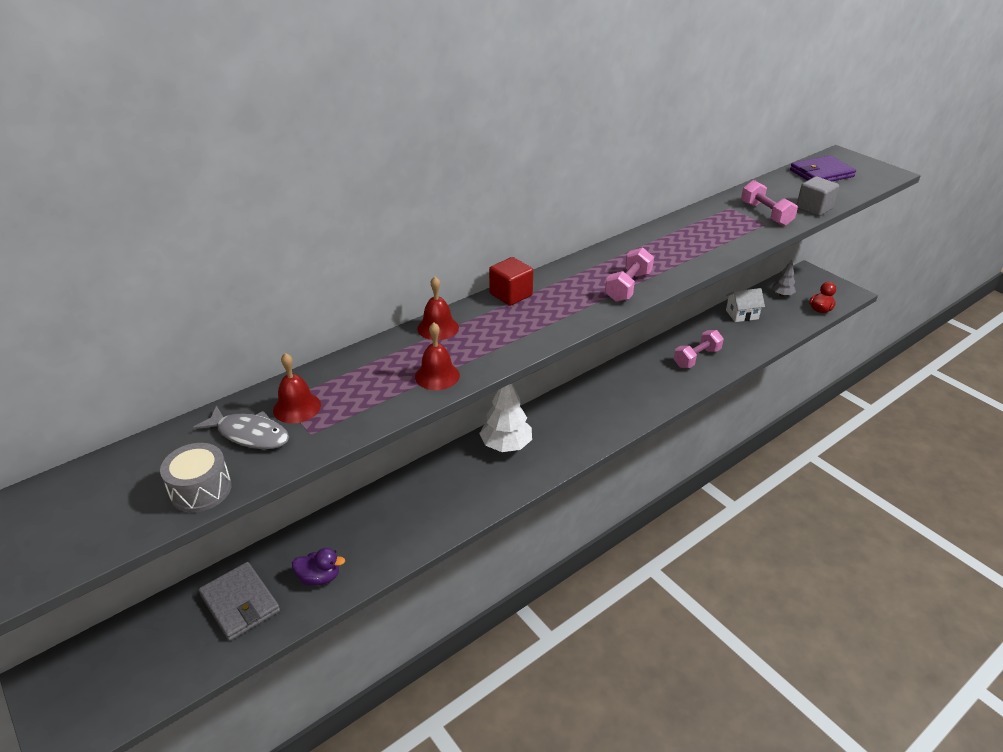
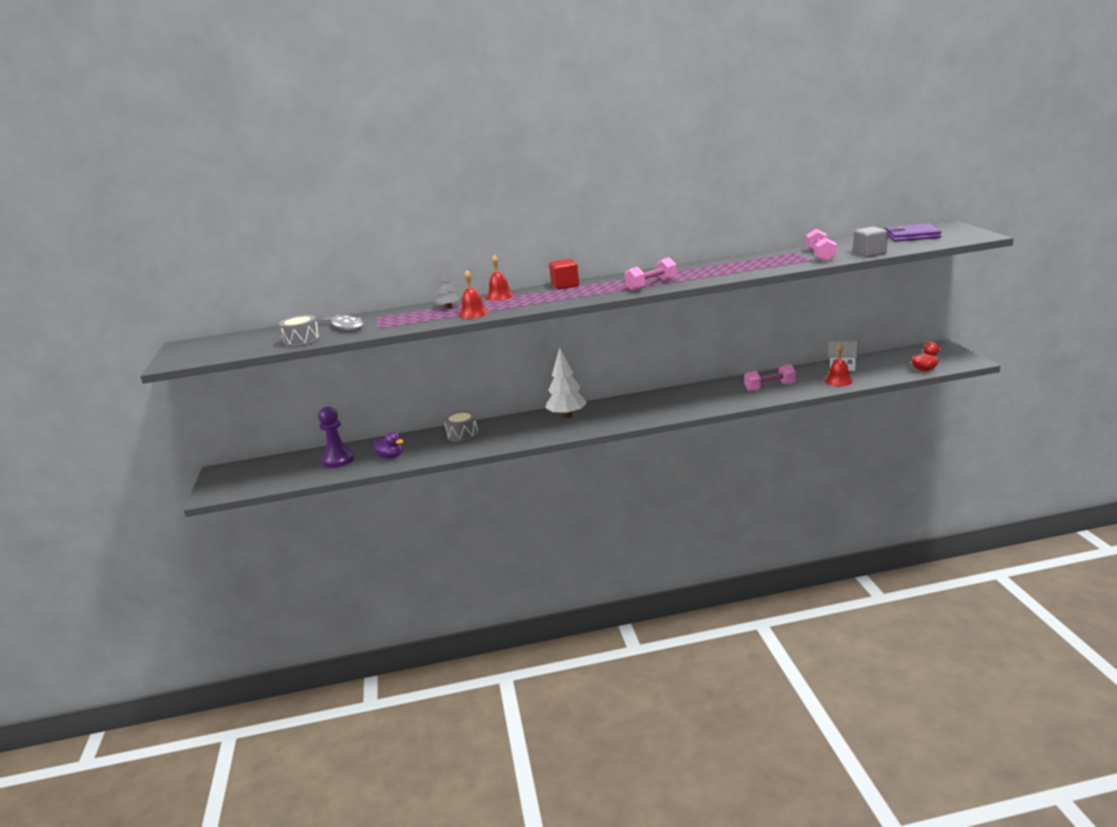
camera: 30 degrees right, 15 degrees down
grey wallet [198,562,280,641] -> purple pawn [318,406,355,468]
red bell [273,353,321,424] -> red bell moved to [825,344,853,386]
grey tree [772,260,796,297] -> grey tree moved to [435,265,460,309]
none -> grey drum [444,411,478,442]

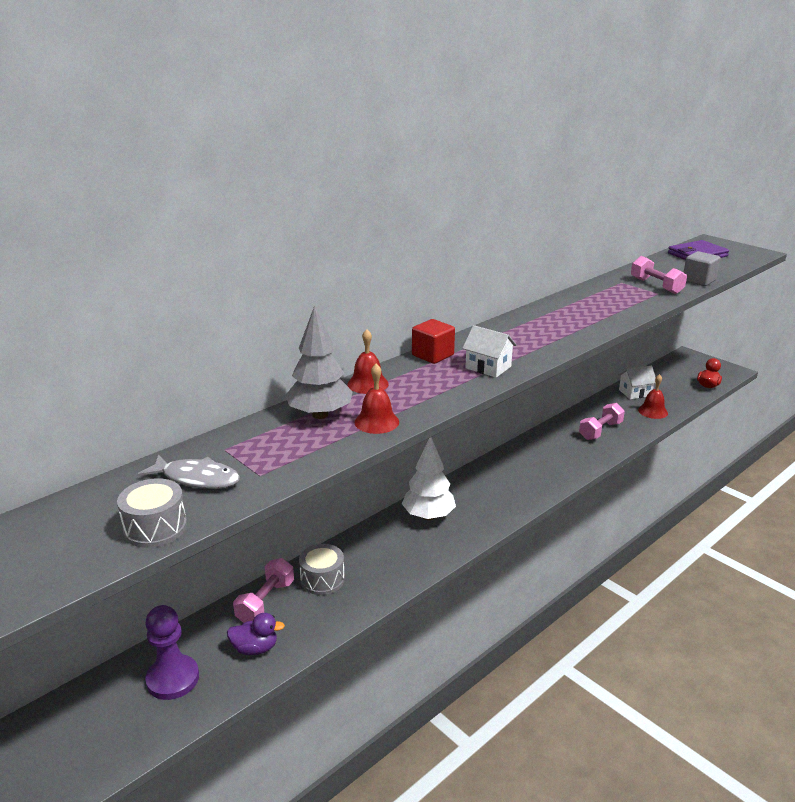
camera: 35 degrees left, 5 degrees up
grey tree [435,265,460,309] -> grey tree [285,305,353,419], size x1.78
pink dumbbell [625,258,677,291] -> pink dumbbell moved to [233,558,294,623]
none -> white house [462,325,517,378]

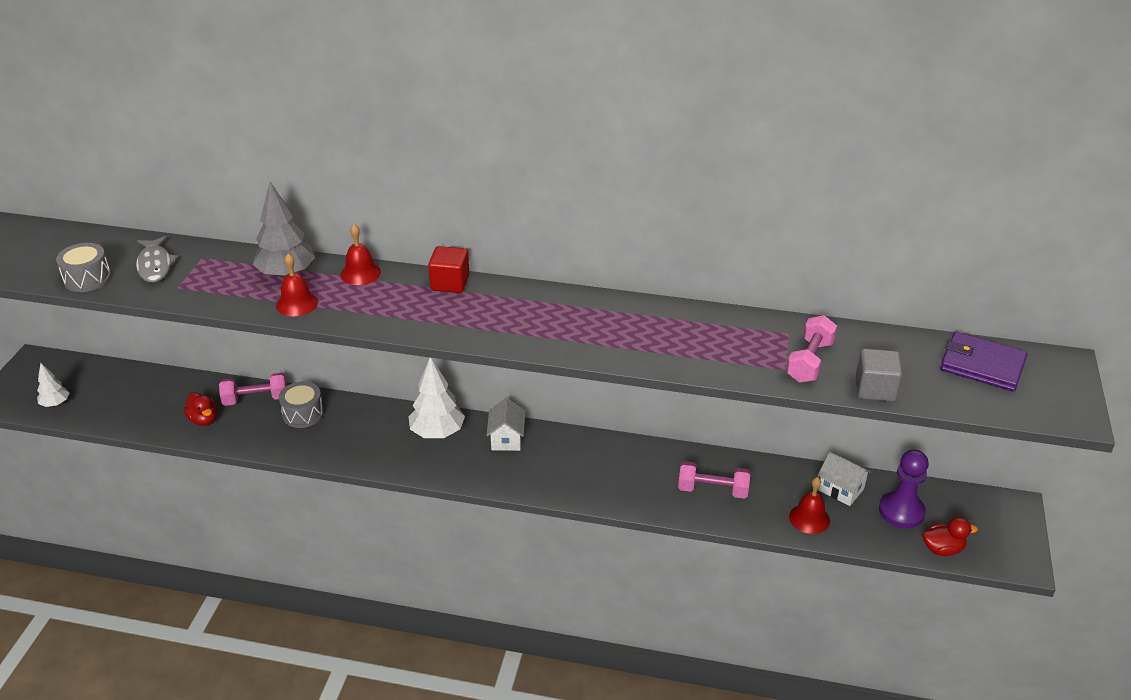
camera: 55 degrees right, 10 degrees up
purple pawn [145,605,199,700] -> purple pawn moved to [879,450,929,529]
purple duck [227,613,285,655] -> red duck [184,392,217,426]
white house [462,325,517,378] -> white house moved to [487,398,525,451]
none -> white tree [37,362,70,407]

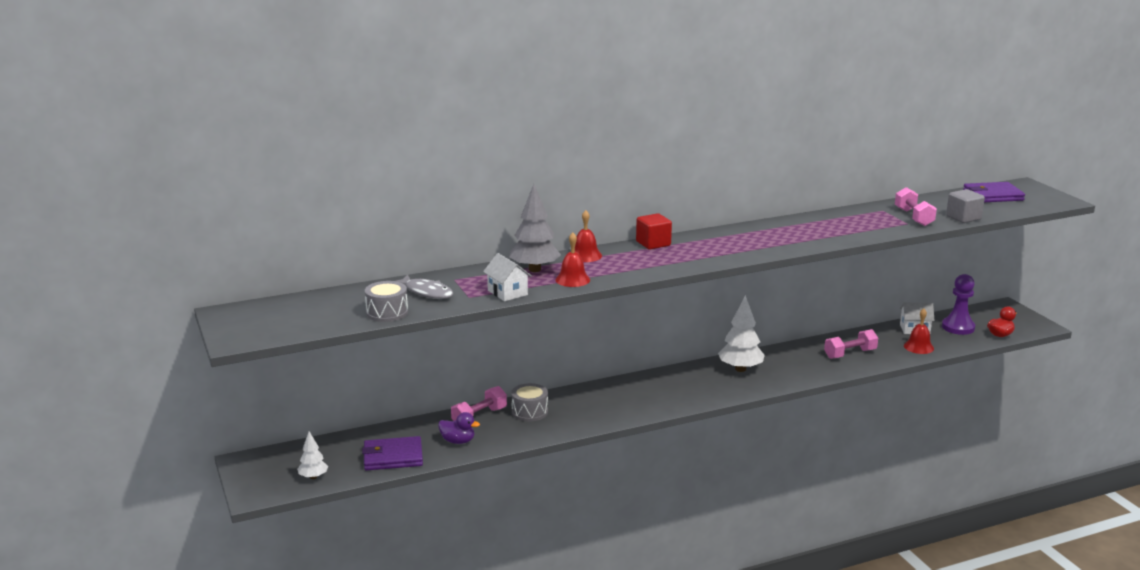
camera: 35 degrees left, 15 degrees down
red duck [184,392,217,426] -> purple duck [438,412,480,444]
white tree [408,358,465,438] -> white tree moved to [718,295,765,372]
white house [487,398,525,451] -> white house moved to [483,253,532,301]
none -> purple wallet [362,436,423,471]

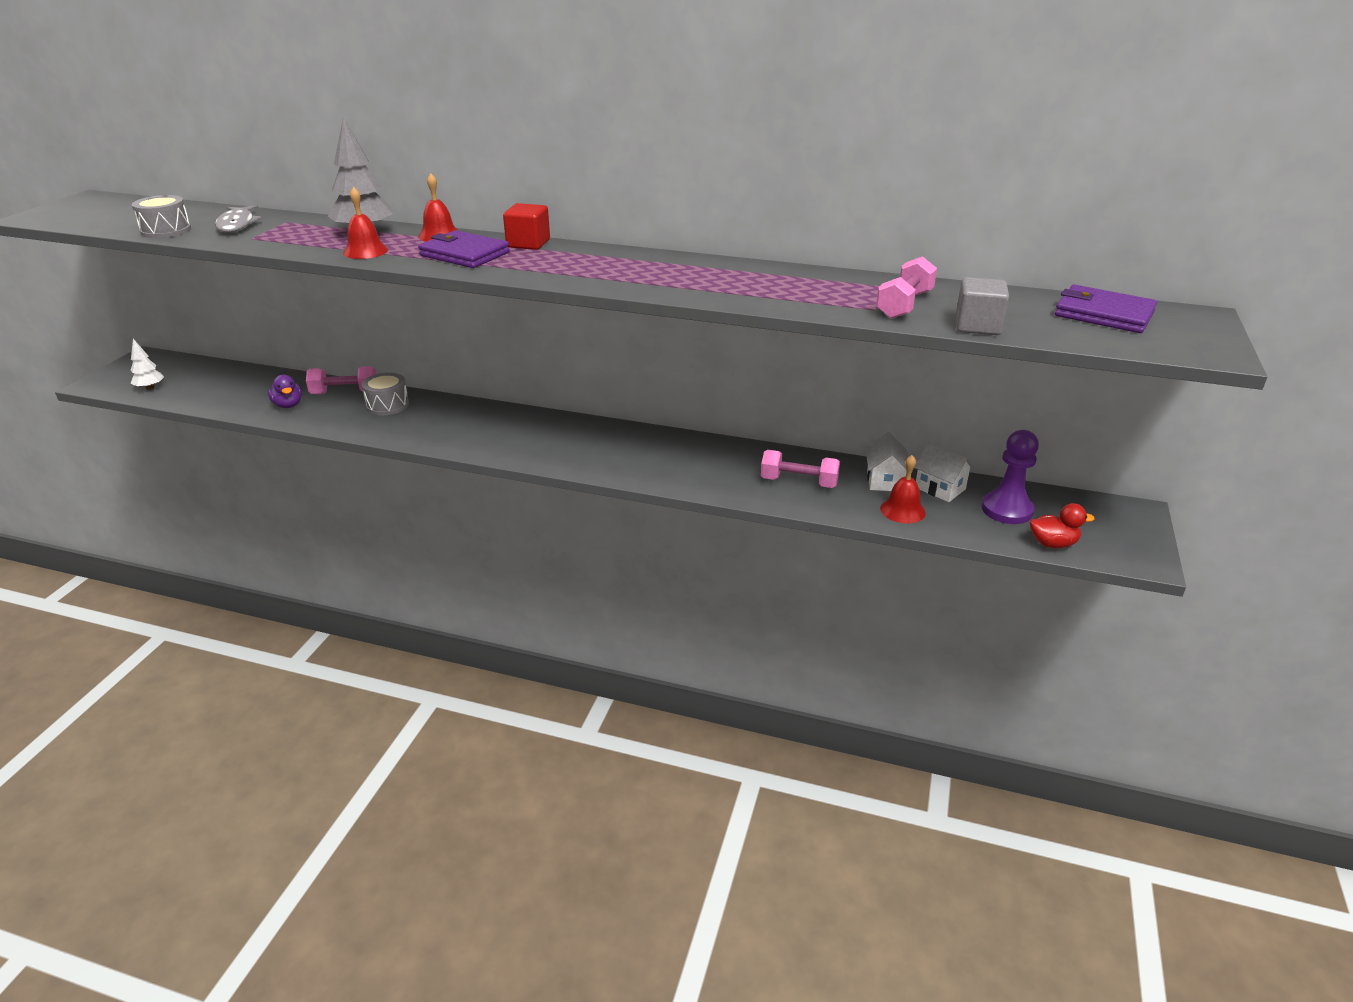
camera: 40 degrees right, 10 degrees up
purple wallet [362,436,423,471] -> purple wallet moved to [418,230,510,268]
white house [483,253,532,301] -> white house moved to [866,432,909,491]
white tree [718,295,765,372] -> none

